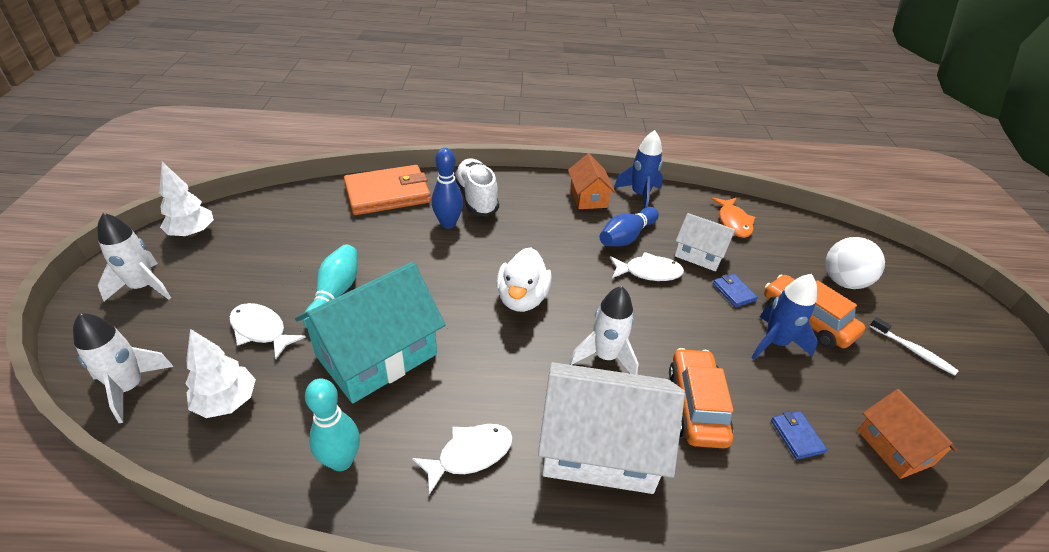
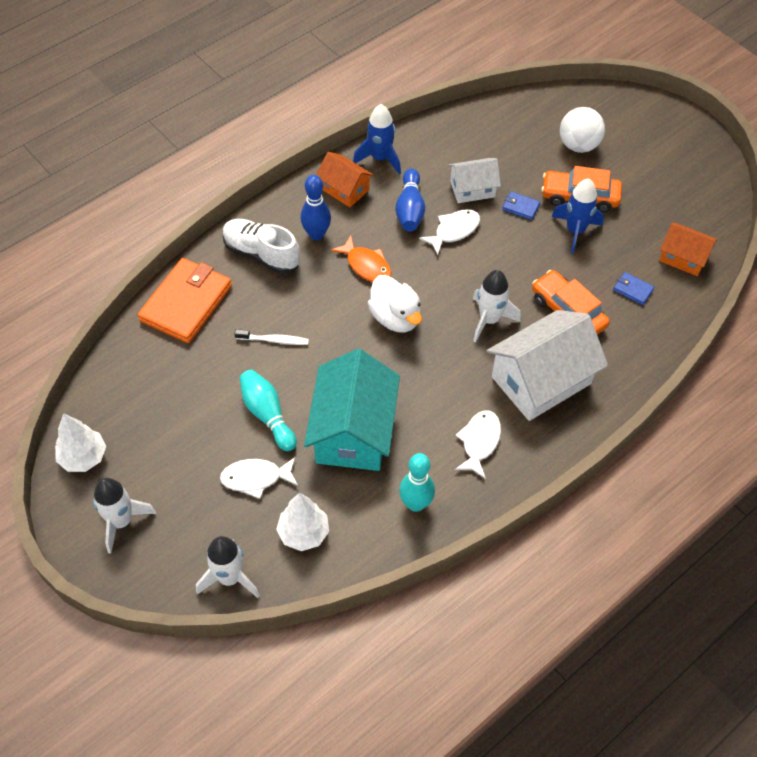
camera: 40 degrees left, 15 degrees up
blue bowling pin [431,148,463,229] -> blue bowling pin moved to [300,175,331,240]
orange fish [711,197,755,238] -> orange fish moved to [331,236,391,282]
white toothbrush [870,317,958,376] -> white toothbrush moved to [234,329,309,345]

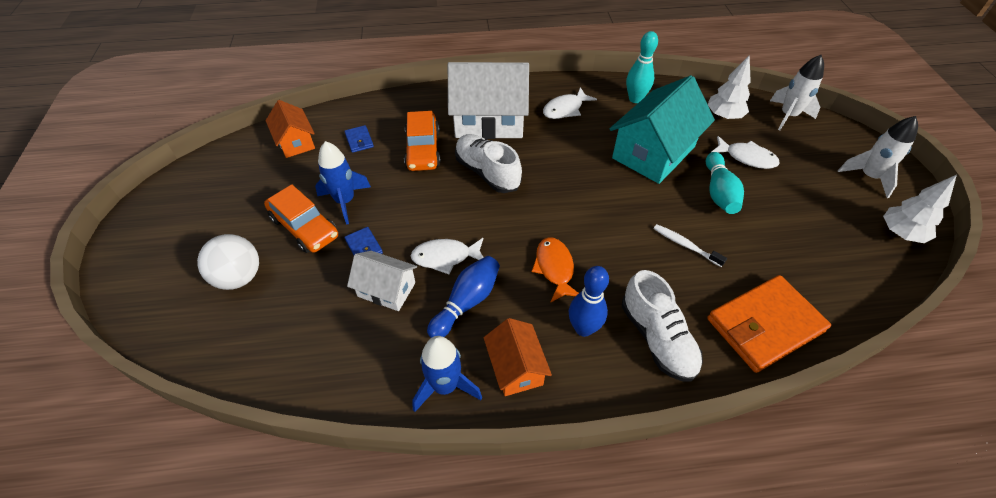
camera: 145 degrees left, 5 degrees down
white duck [368,275,422,333] -> none
white rocket [473,270,521,343] -> white shoe [455,134,522,193]

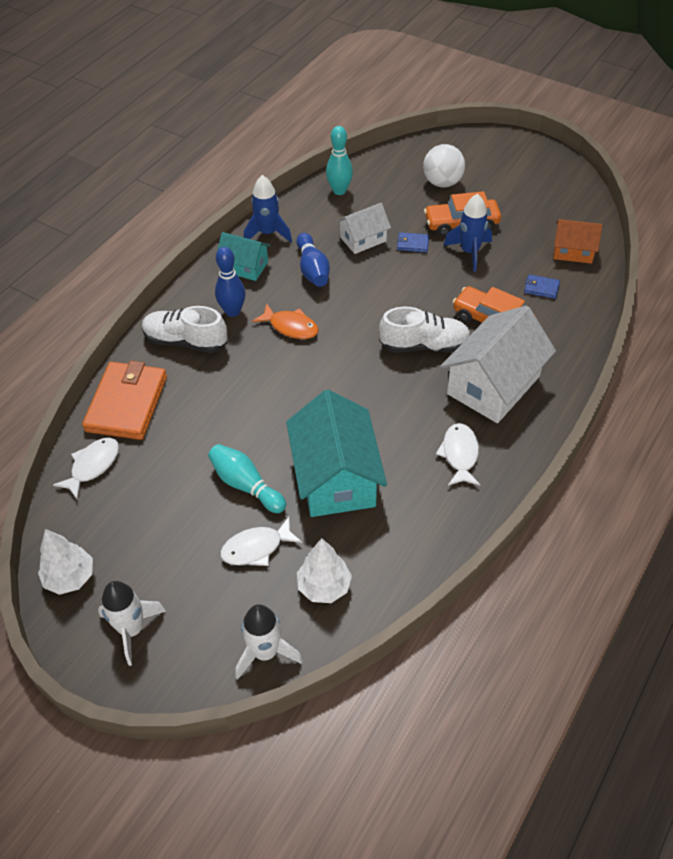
camera: 130 degrees right, 0 degrees up
white fish [411,238,484,275] -> white fish moved to [53,438,119,499]
orange house [483,318,552,396] -> turquoise house [215,232,271,281]
turquoise bowling pin [626,31,658,103] -> turquoise bowling pin moved to [326,126,353,195]
white toothbrush [653,224,727,267] -> none

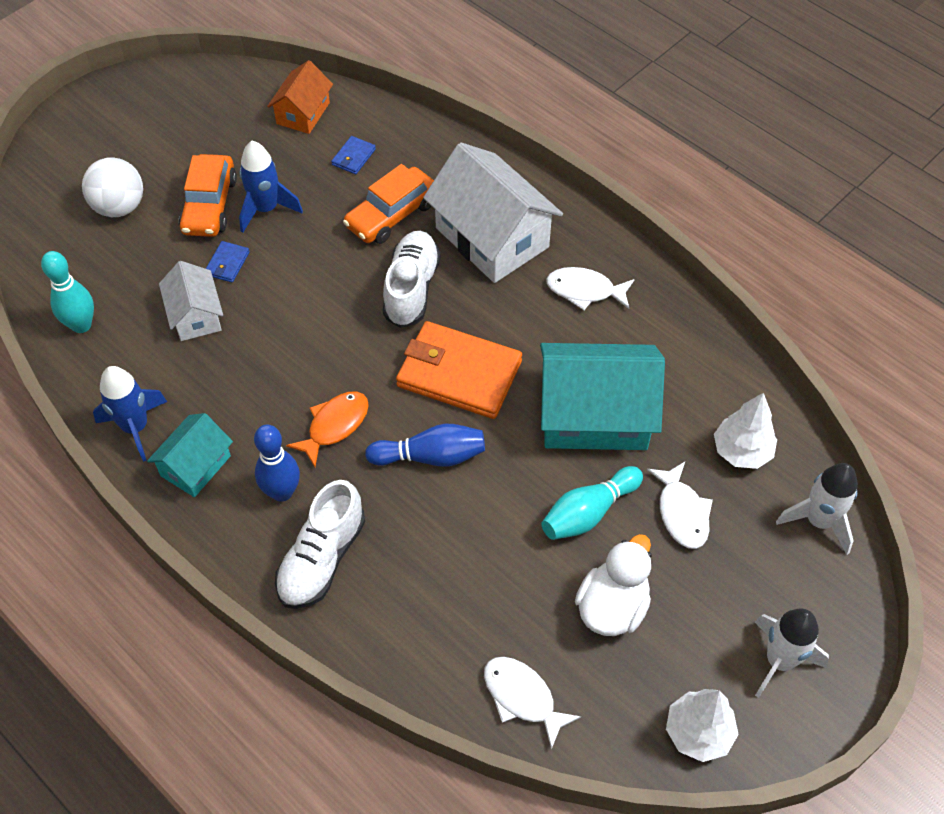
camera: 80 degrees left, 5 degrees up
orange wallet [82,361,167,440] -> orange wallet moved to [396,321,522,419]
blue bowling pin [296,233,330,287] -> blue bowling pin moved to [365,423,485,467]
none -> white duck [575,534,651,636]

